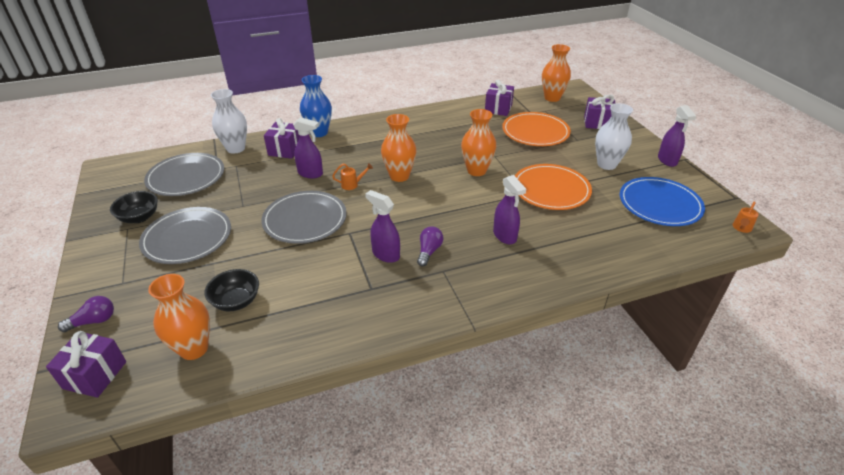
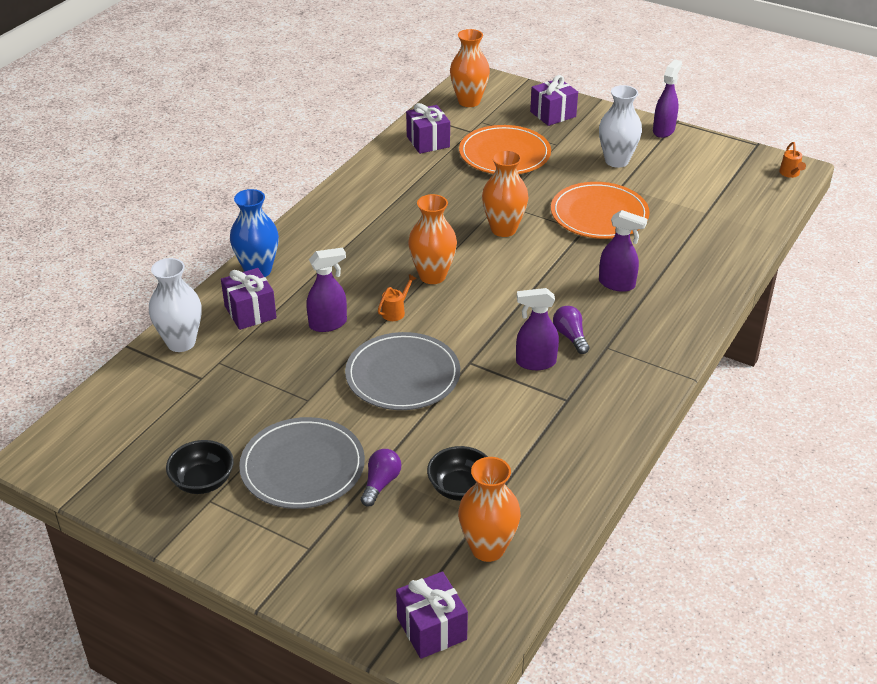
camera: 40 degrees left, 0 degrees up
purple light bulb [58,296,114,332] -> purple light bulb moved to [361,449,401,507]
grey plate [144,153,224,196] -> none
blue plate [620,177,705,226] -> none
purple spray bottle [658,105,696,167] -> purple spray bottle turned 105 degrees counterclockwise [653,59,682,138]

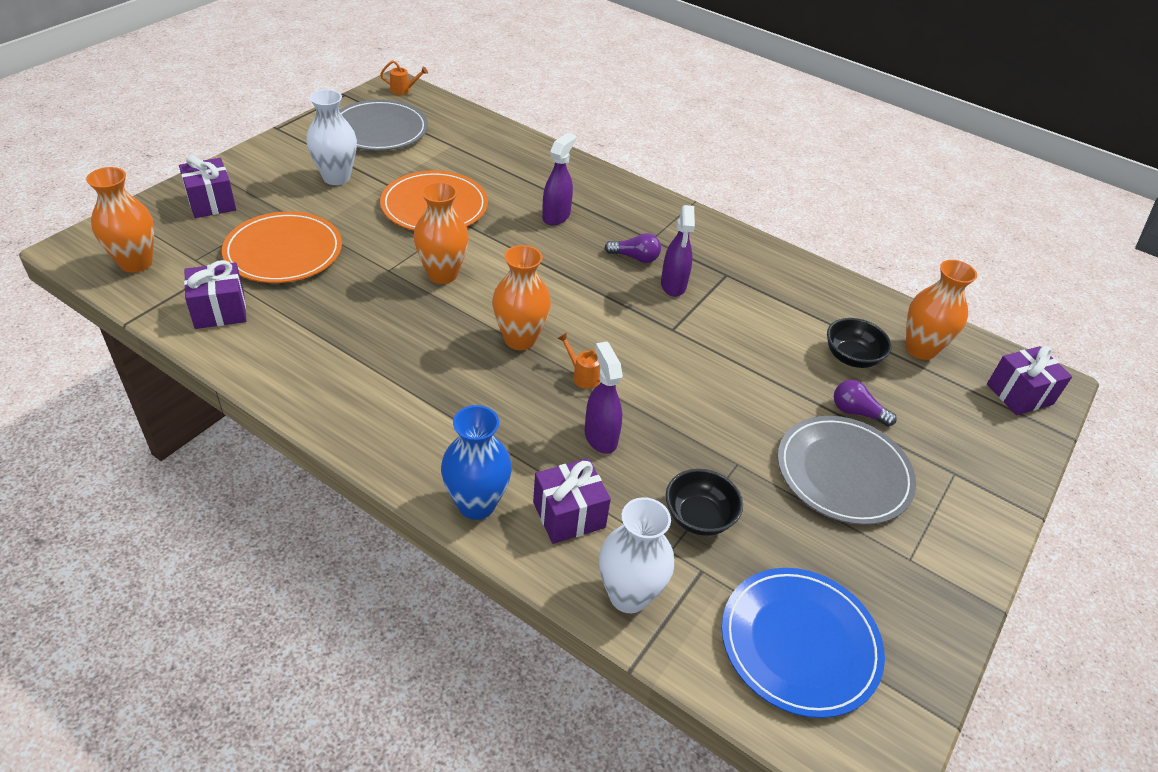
camera: 90 degrees left, 5 degrees up
black bowl [166,440,234,494] -> black bowl moved to [666,469,743,536]
grey plate [345,332,460,410] -> grey plate moved to [339,100,428,151]
purple light bulb [553,306,589,354] -> purple light bulb turned 150 degrees counterclockwise [605,233,661,263]
purple spray bottle [653,59,682,138] -> none
none -> blue plate [722,568,885,718]

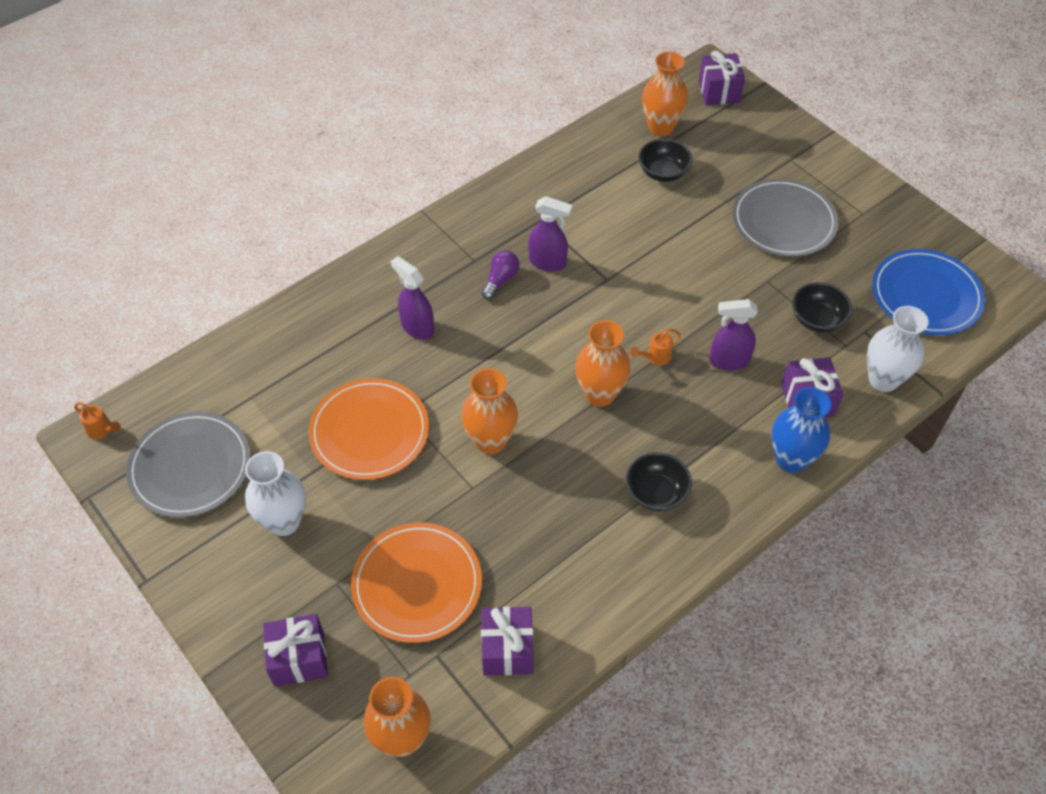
camera: 70 degrees left, 10 degrees up
orange watering can [380,60,428,95] -> orange watering can turned 105 degrees clockwise [74,402,121,439]
purple light bulb [834,380,897,427] -> none
none -> black bowl [626,452,692,511]

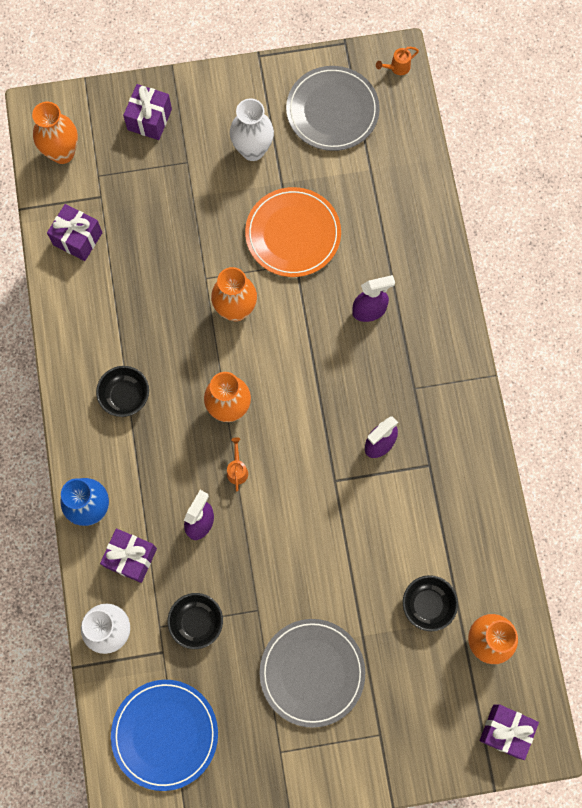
camera: 120 degrees right, 20 degrees up
orange plate [351,523,482,643] -> none
purple light bulb [482,250,520,300] -> none

